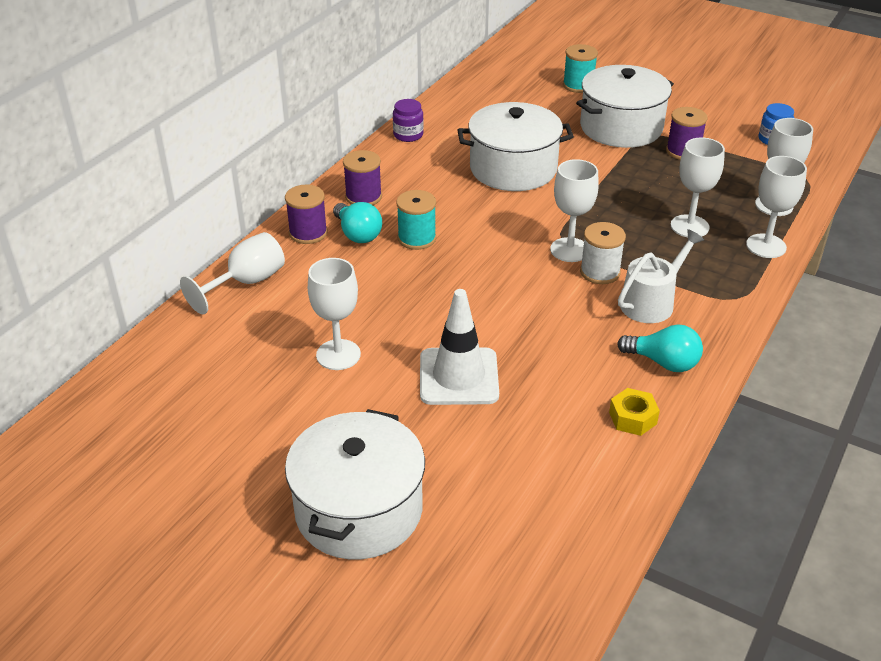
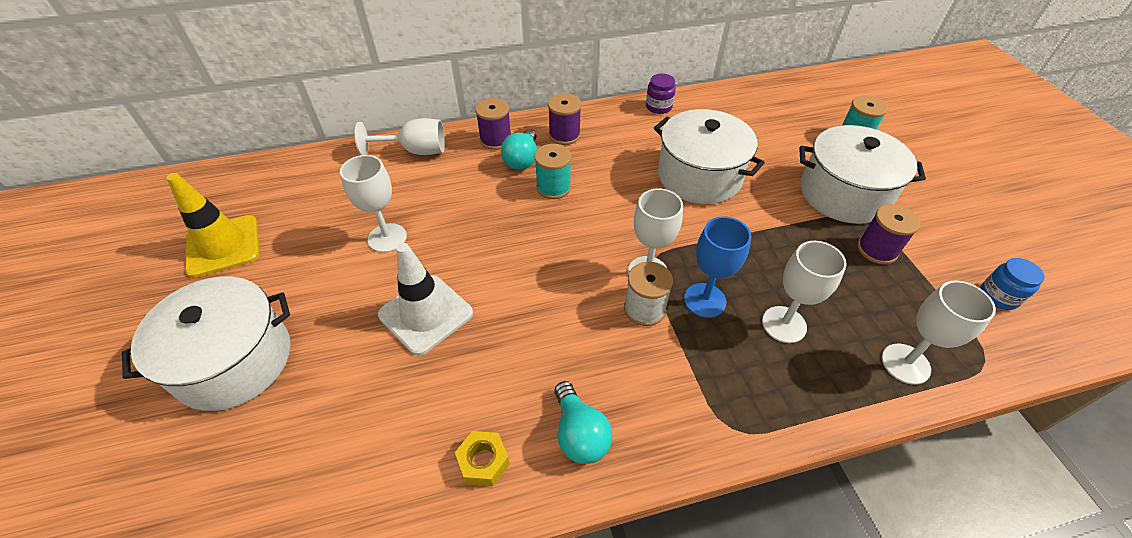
camera: 45 degrees right, 10 degrees up
white watering can [618,229,704,323] -> none
white goblet [746,156,807,258] -> none
none -> yellow traffic cone [167,173,260,278]
none -> blue goblet [684,216,751,318]

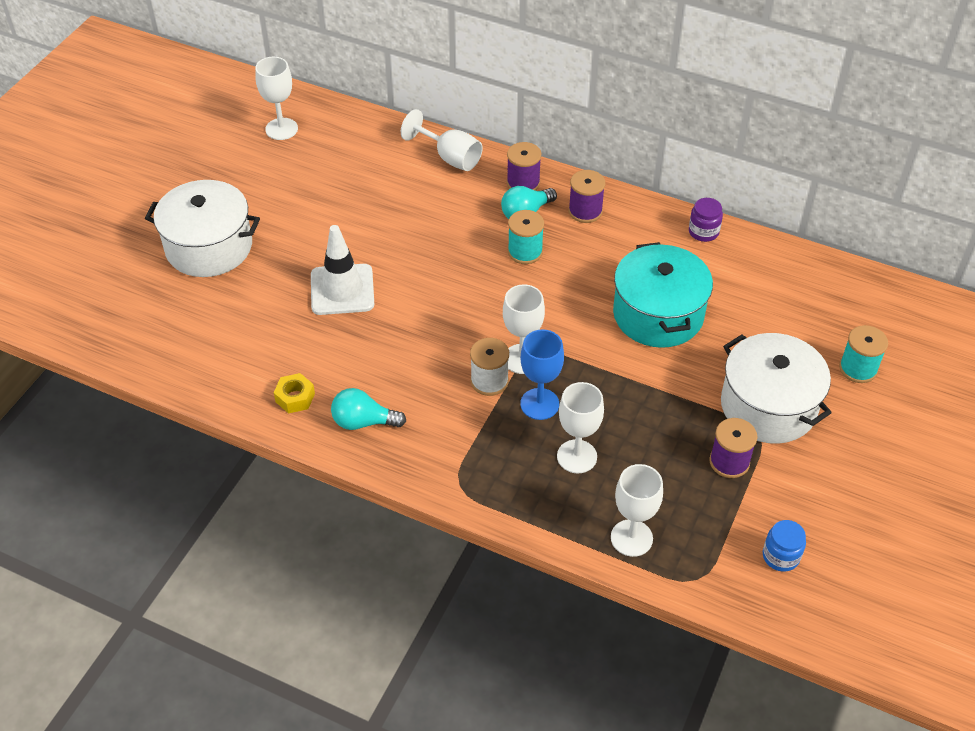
camera: 40 degrees right, 0 degrees up
yellow traffic cone [167,173,260,278] -> none
white goblet [340,155,407,253] -> white goblet moved to [255,57,298,140]
turquoise light bulb [554,381,612,464] -> turquoise light bulb turned 75 degrees clockwise [331,388,406,430]
white pot [654,109,765,204] -> turquoise pot [613,242,713,348]

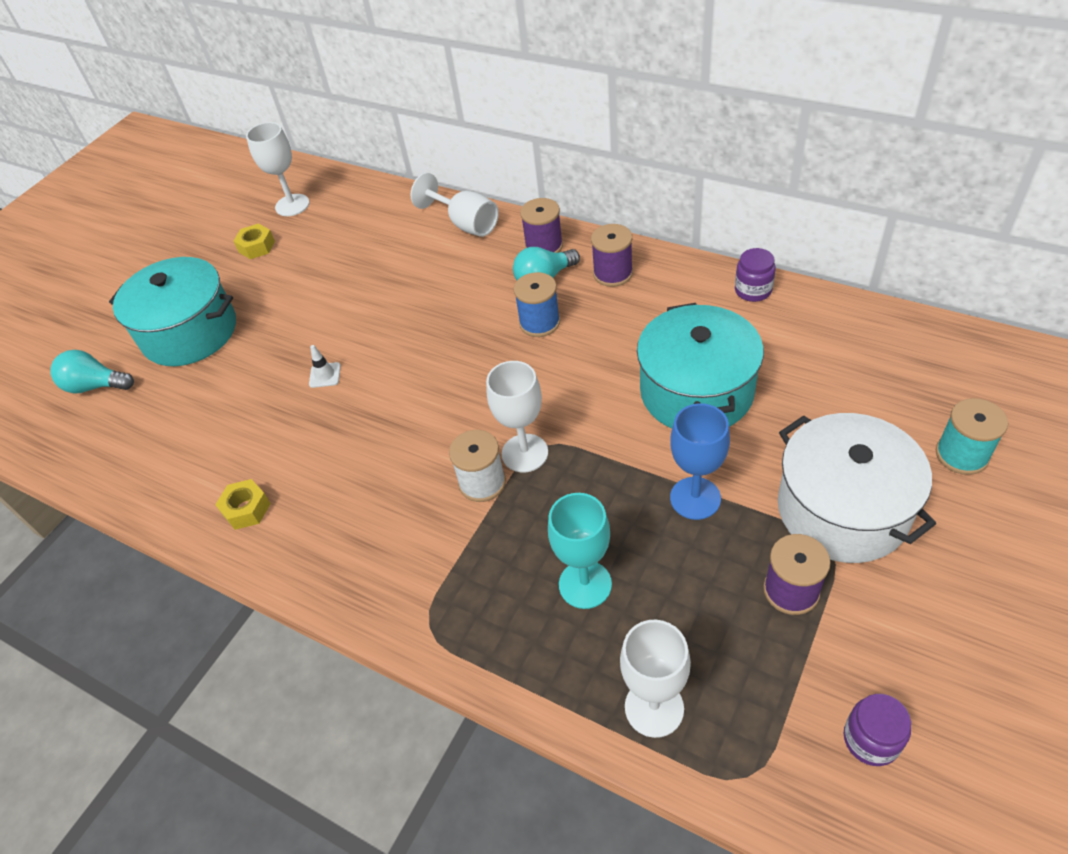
camera: 10 degrees right, 0 degrees up
white pot [145,180,260,277] -> turquoise pot [109,257,236,366]
white traffic cone [311,225,374,315] -> white traffic cone [309,345,341,388], size x0.41
turquoise light bulb [331,388,406,430] -> turquoise light bulb moved to [50,350,134,393]
turquoise spool [508,210,544,264] -> blue spool [514,272,560,337]
blue goblet [520,329,564,420] -> blue goblet moved to [670,403,730,520]
white goblet [557,382,604,473] -> turquoise goblet [548,493,612,609]
blue jar [763,520,806,572] -> purple jar [844,694,911,766]
none -> yellow nut [233,224,275,259]

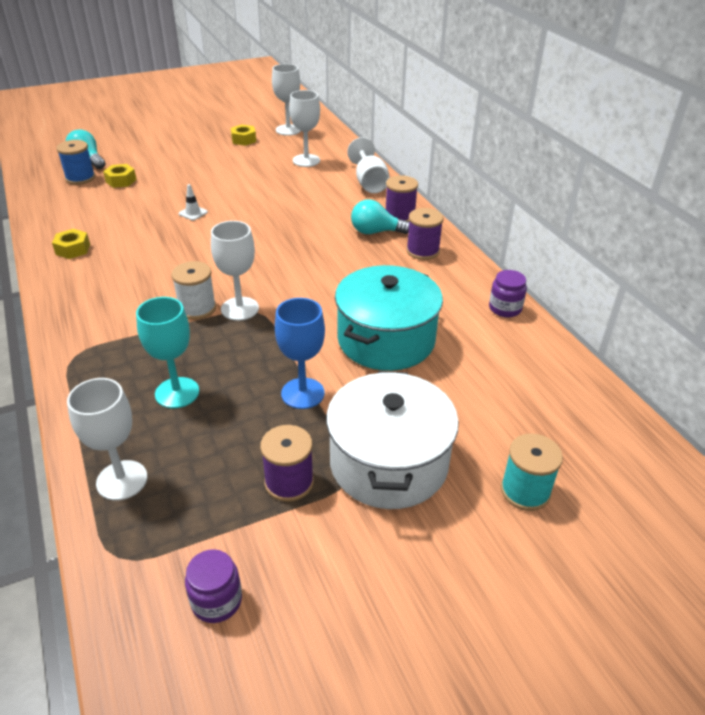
camera: 30 degrees right, 10 degrees down
turquoise pot [109,257,236,366] -> none
blue spool [514,272,560,337] -> blue spool moved to [56,140,95,185]
none -> yellow nut [103,164,137,188]
none -> white goblet [289,90,320,167]

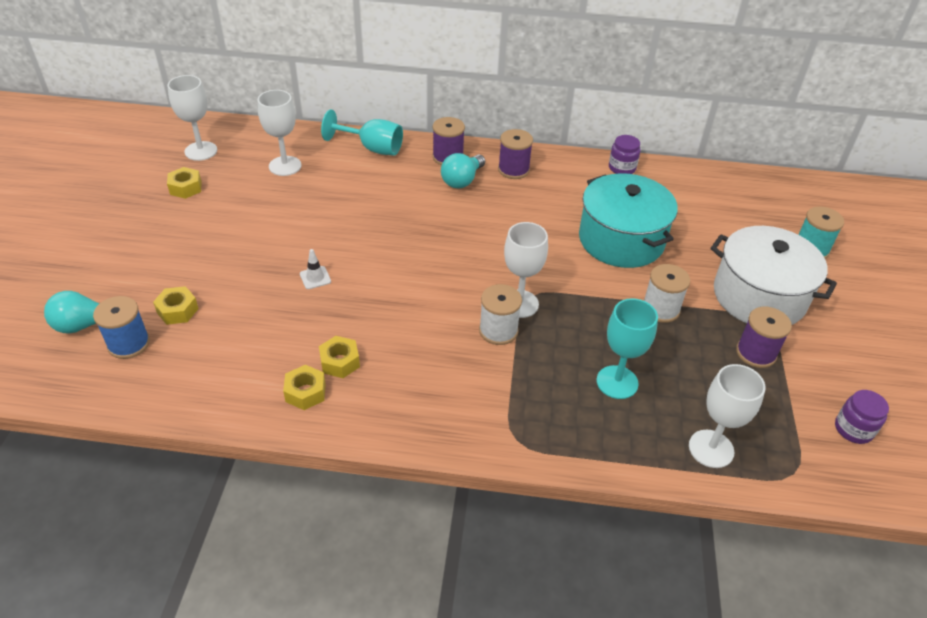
camera: 60 degrees left, 5 degrees up
blue goblet [275,298,325,409] -> white spool [643,264,690,323]
white goblet [347,137,390,193] -> turquoise goblet [321,109,403,156]
none -> yellow nut [319,336,360,378]

